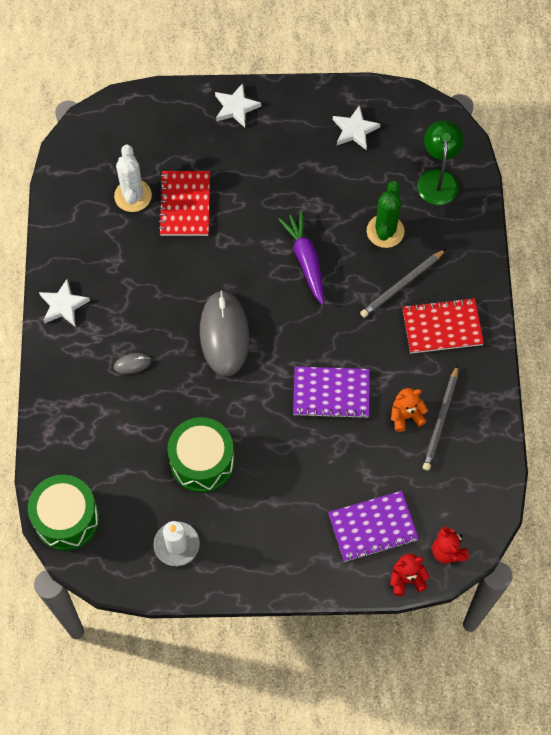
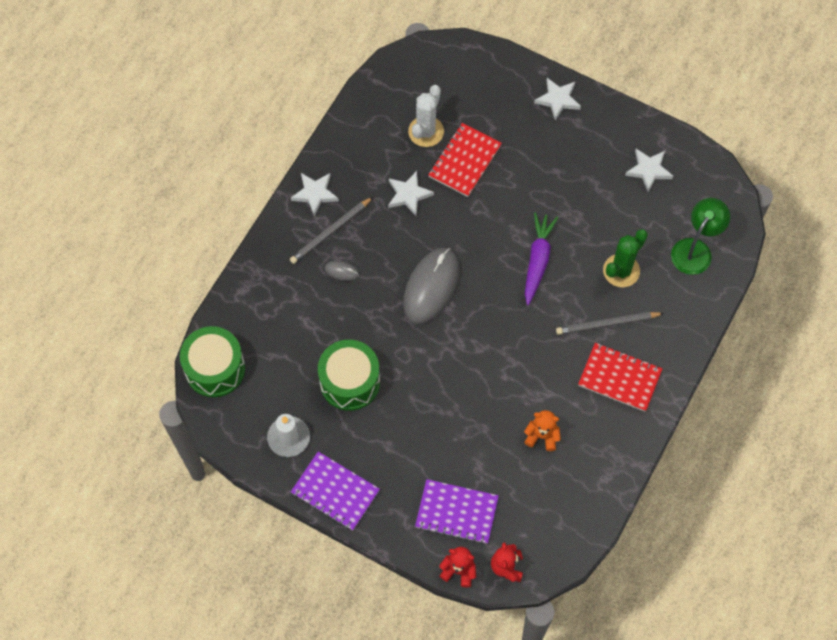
camera: 30 degrees right, 0 degrees up
purple notebook [293,367,370,419] -> purple notebook moved to [291,452,380,531]
grey pencil [423,365,458,471] -> grey pencil moved to [290,197,373,264]
none -> white star [388,171,434,216]

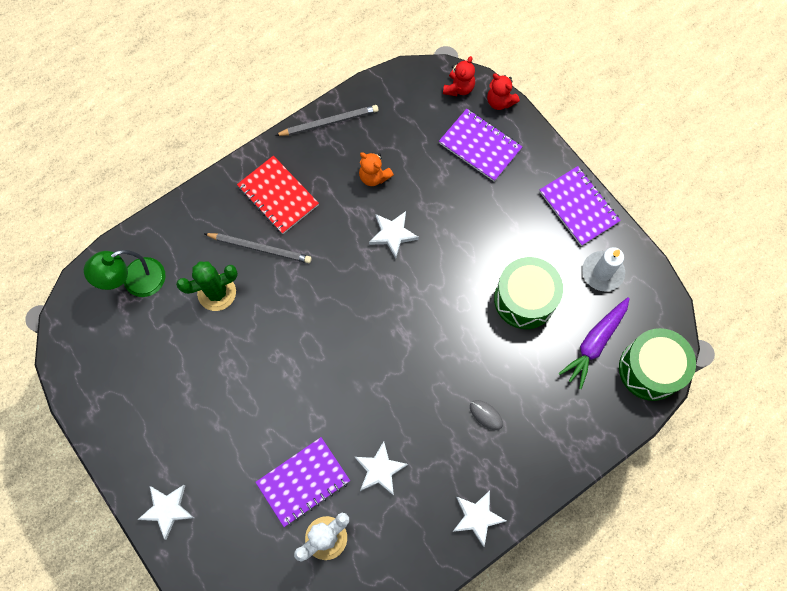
camera: 155 degrees left, 5 degrees up
grey pencil [290,197,373,264] -> grey pencil moved to [275,105,379,136]
grey mouse [403,248,460,324] -> none
red notebook [428,123,502,197] -> purple notebook [255,437,350,527]
purple carrot [525,212,558,305] -> purple carrot moved to [559,297,630,389]
white star [625,149,673,192] -> white star moved to [369,211,419,259]

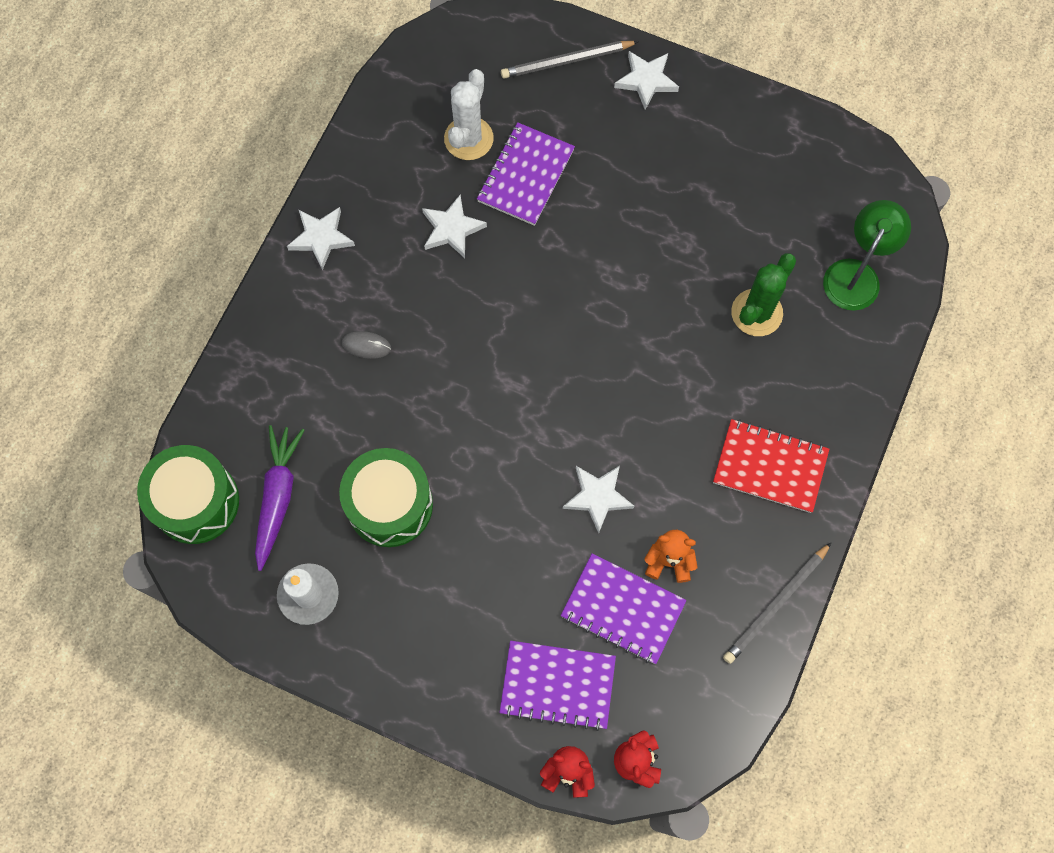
camera: 150 degrees right, 0 degrees up
grey pencil [204,233,312,263] -> grey pencil moved to [501,41,639,79]
purple notebook [539,166,621,246] -> purple notebook moved to [561,553,687,664]

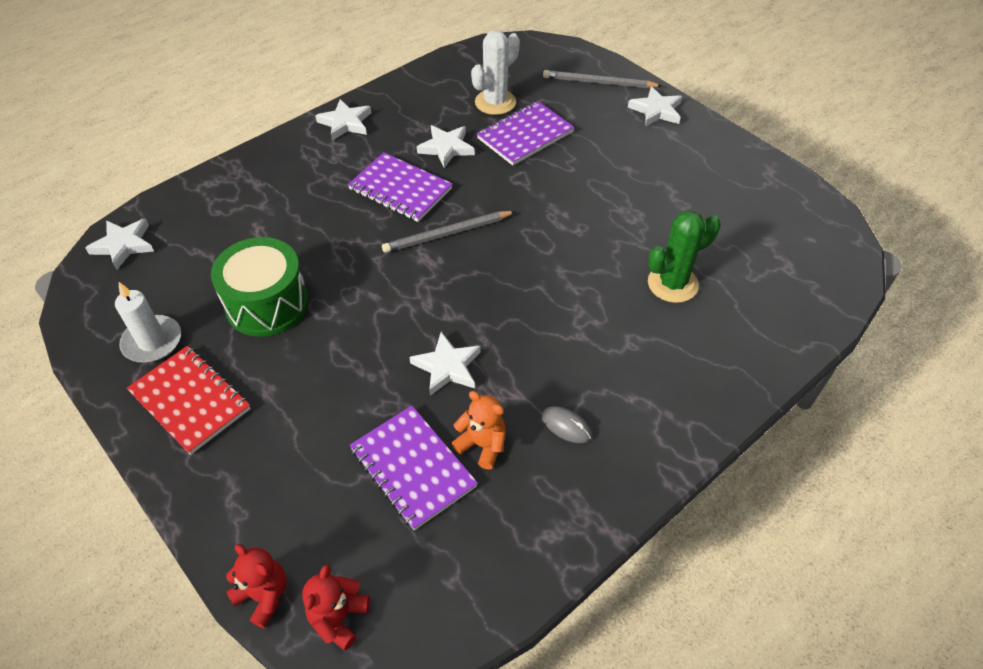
camera: 25 degrees right, 20 degrees down
green drum [137,445,239,544] -> white star [85,218,154,270]
purple carrot [255,425,304,571] -> none
grey mouse [342,331,391,359] -> grey mouse moved to [542,406,592,443]
purple notebook [499,641,616,731] -> purple notebook moved to [348,152,453,222]
red notebook [713,419,829,513] -> red notebook moved to [127,346,251,455]
grey pencil [723,542,832,664] -> grey pencil moved to [382,211,516,253]
green lamp [823,200,911,311] -> none

